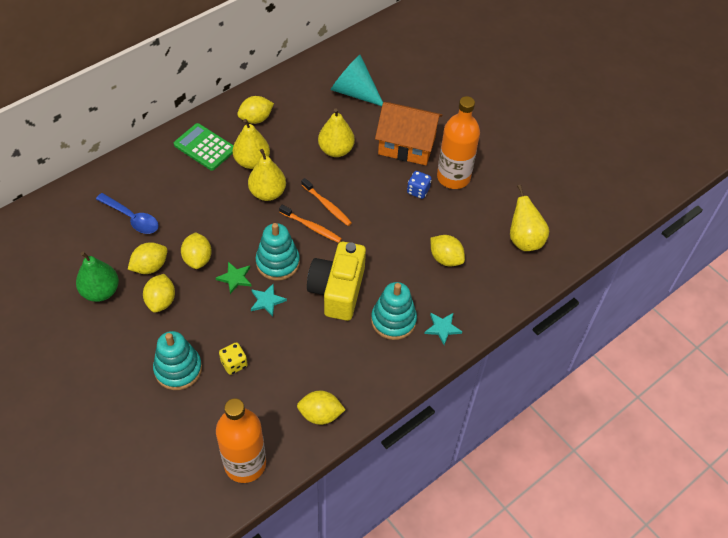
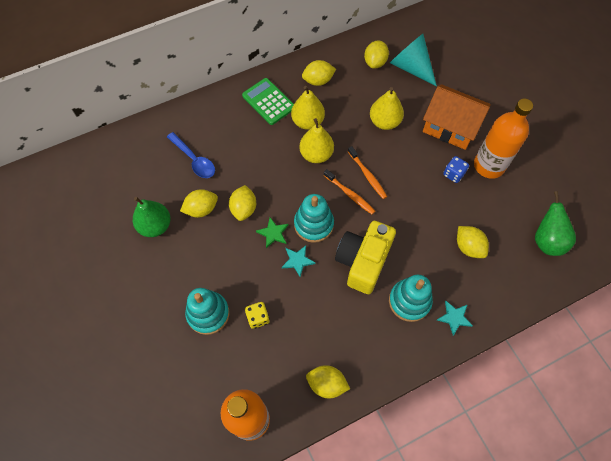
camera: 15 degrees right, 10 degrees up
yellow lemon [143,274,175,313] -> yellow lemon moved to [364,41,389,69]
yellow pear [510,185,549,251] -> green pear [535,191,576,256]

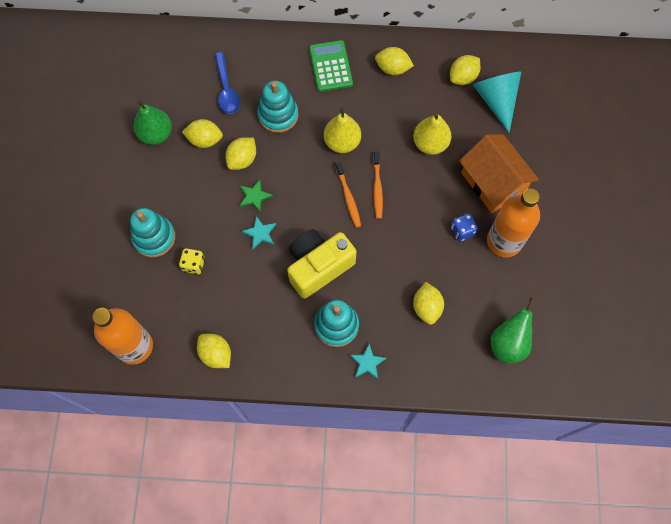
camera: 30 degrees right, 5 degrees up
yellow pear [291,86,325,130] -> none
turquoise stacking toy [294,194,334,243] -> turquoise stacking toy moved to [257,81,298,133]

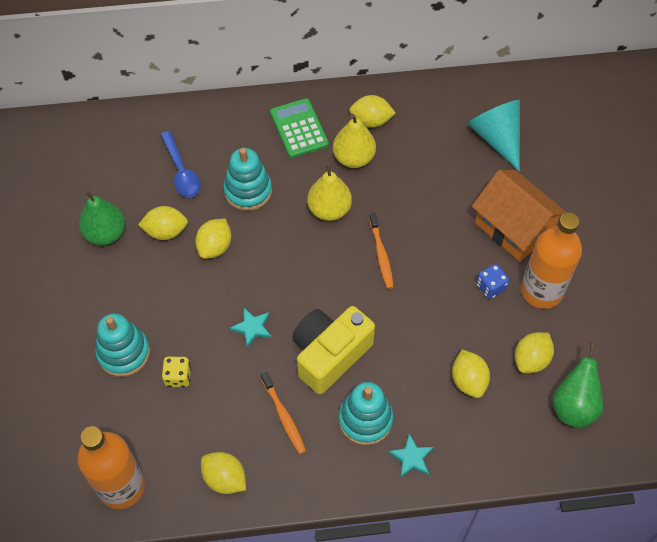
camera: 10 degrees left, 10 degrees down
green star [239,180,273,212] -> none
orange toothbrush [335,162,361,228] -> orange toothbrush moved to [261,372,306,454]
yellow pear [413,112,451,155] -> yellow pear moved to [333,114,376,168]
yellow lemon [450,55,480,85] -> yellow lemon moved to [515,332,554,373]

